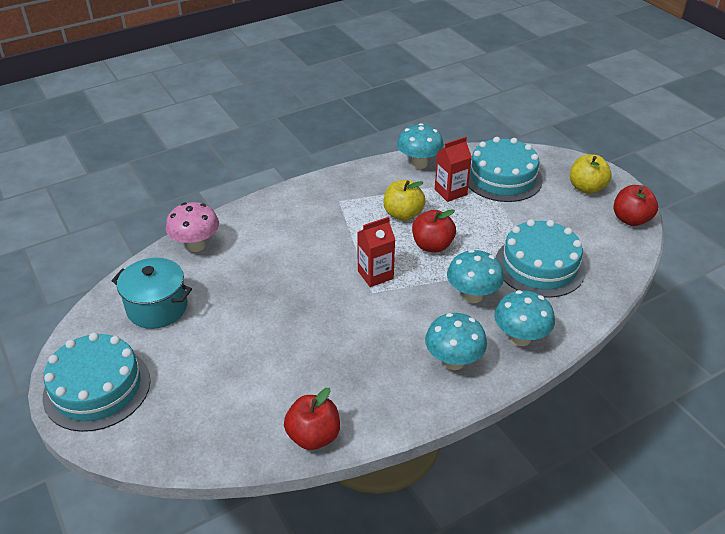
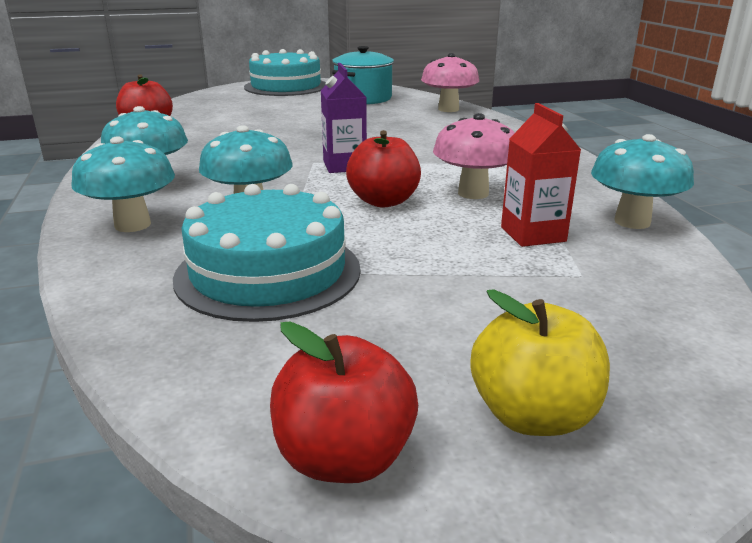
camera: 105 degrees right, 15 degrees down
red carton [357,217,395,287] -> purple carton [321,63,367,173]
yellow apple [384,180,426,221] -> pink mushroom [433,113,514,199]
turquoise cake [468,137,543,202] -> none

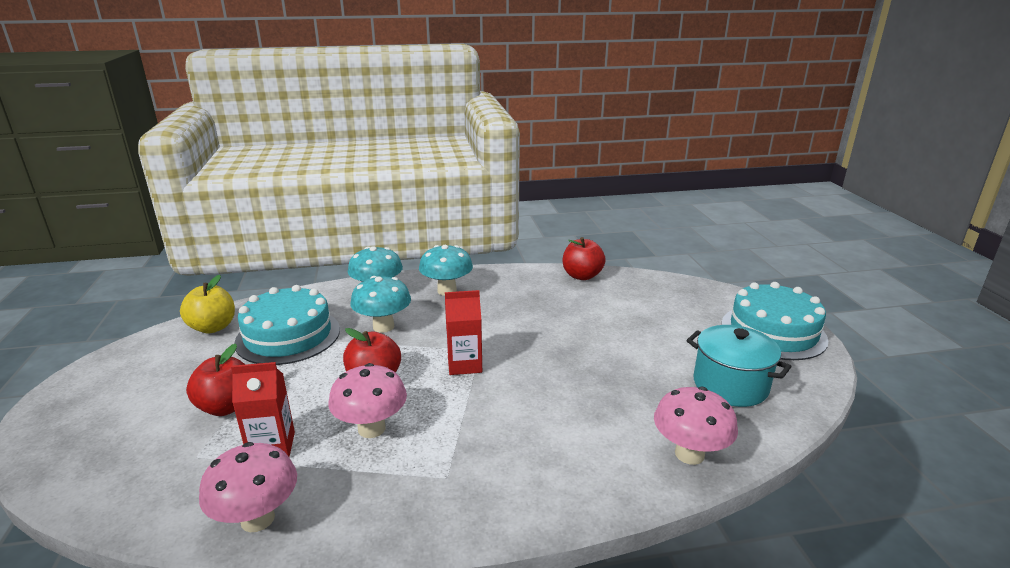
camera: 95 degrees right, 0 degrees up
red apple [270,322,418,483] -> red apple moved to [186,344,246,416]
purple carton [321,63,367,173] -> red carton [445,290,482,375]
yellow apple [470,289,610,436] -> yellow apple moved to [180,275,235,333]
turquoise mushroom [591,134,694,229] -> pink mushroom [199,442,297,532]

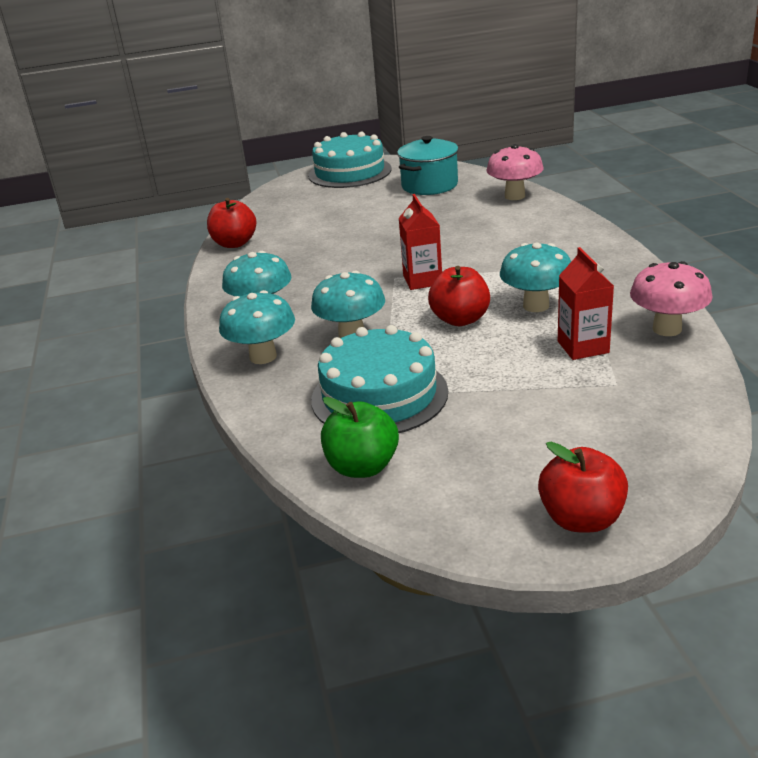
camera: 90 degrees left, 5 degrees up
yellow apple [180,275,235,333] -> green apple [321,397,399,478]
red apple [186,344,246,416] -> red apple moved to [538,442,628,533]
pink mushroom [329,363,407,438] -> turquoise mushroom [500,243,571,312]

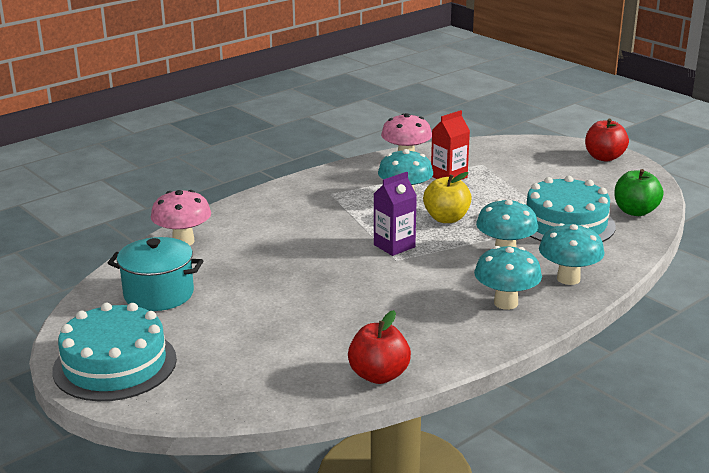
camera: 120 degrees left, 5 degrees down
red carton [399,194,442,290] -> purple carton [374,172,417,256]
red apple [428,266,490,326] -> yellow apple [423,172,472,223]

